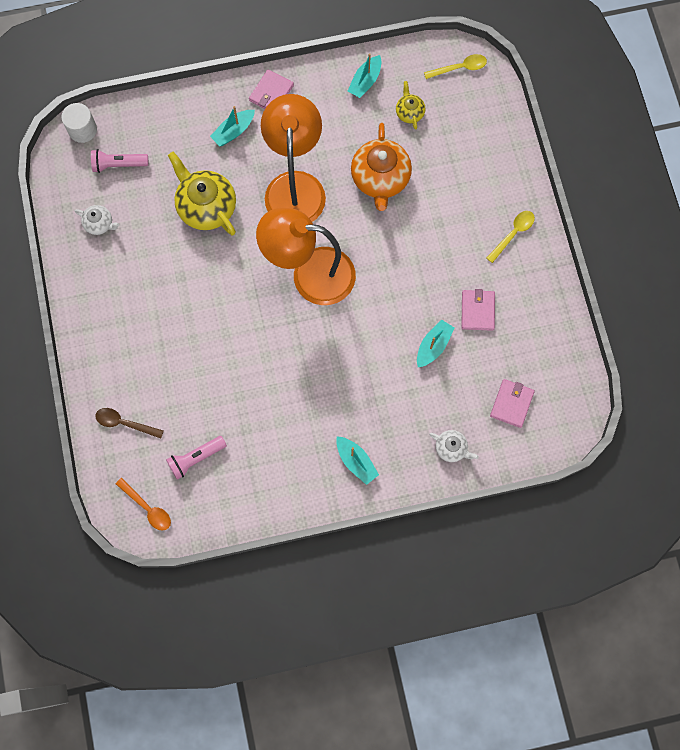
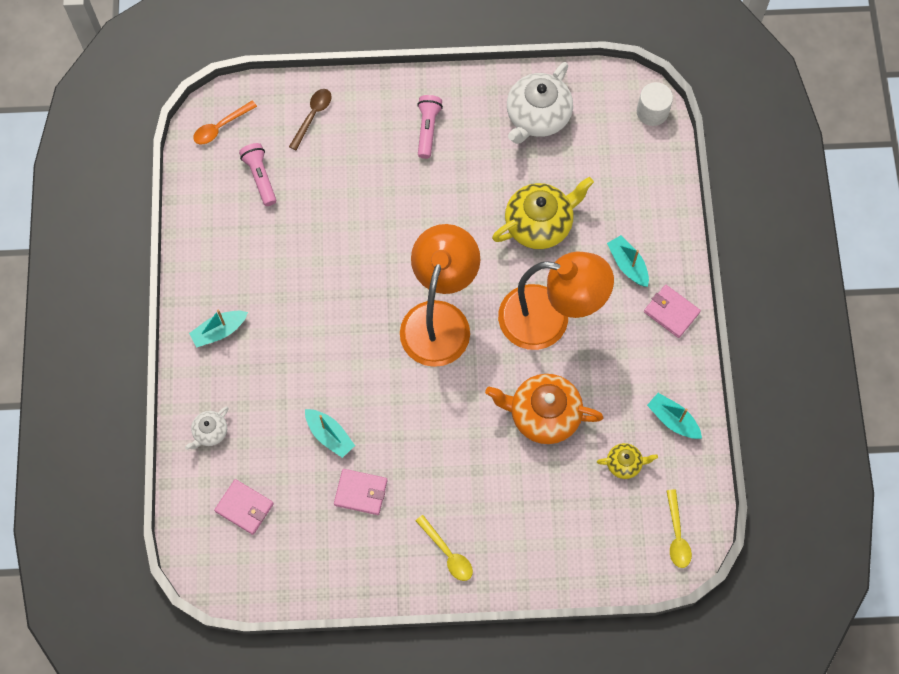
camera: 100 degrees right, 5 degrees down
white teapot [75,205,119,235] -> white teapot [507,62,573,144], size x2.00
pink flashlight [91,149,149,173] -> pink flashlight moved to [417,95,443,159]

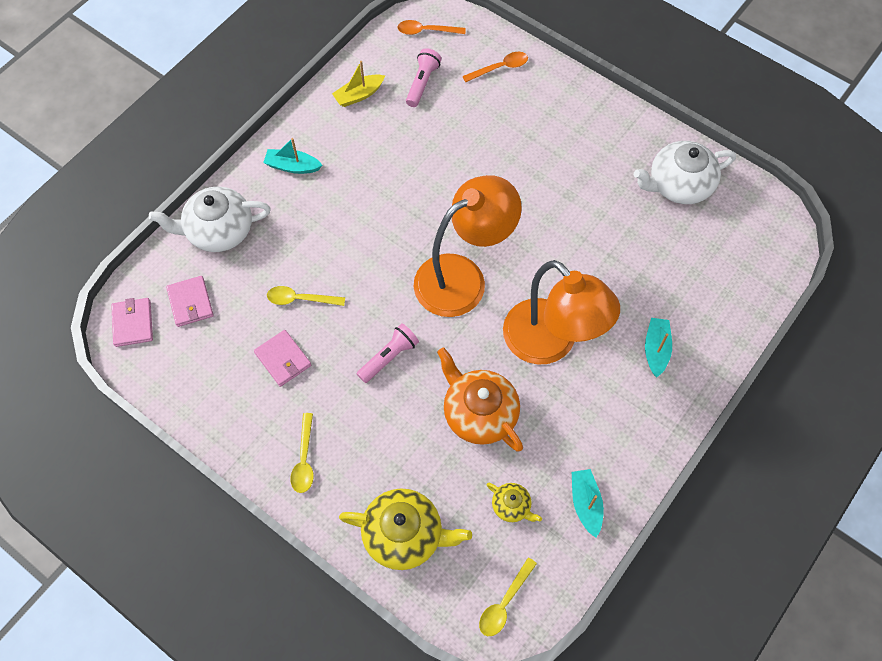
camera: 40 degrees right, 5 degrees down
white teapot [185,407,229,450] -> white teapot [149,187,271,252], size x2.00
brown spoon [289,89,332,150] -> orange spoon [463,52,528,82]
turquoise boat [305,409,355,458] -> yellow spoon [267,286,345,306]
pink flashlight [417,95,443,159] -> pink flashlight moved to [357,323,419,383]
yellow teapot [492,177,594,249] -> yellow teapot moved to [339,488,472,570]
white cylinder [637,82,673,126] -> none
pink wallet [644,285,701,338] -> pink wallet moved to [111,298,153,347]
none -> yellow boat [332,61,385,107]

